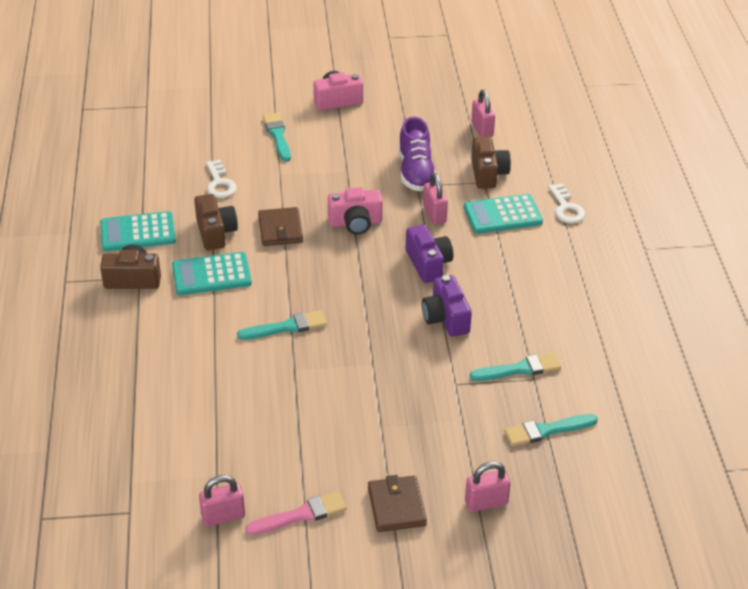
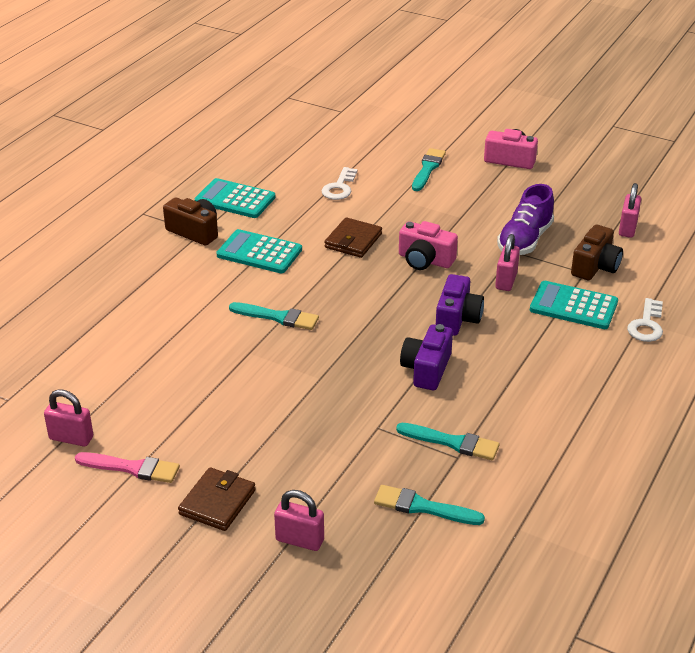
camera: 35 degrees right, 5 degrees down
brown camera [194,194,238,250] -> none

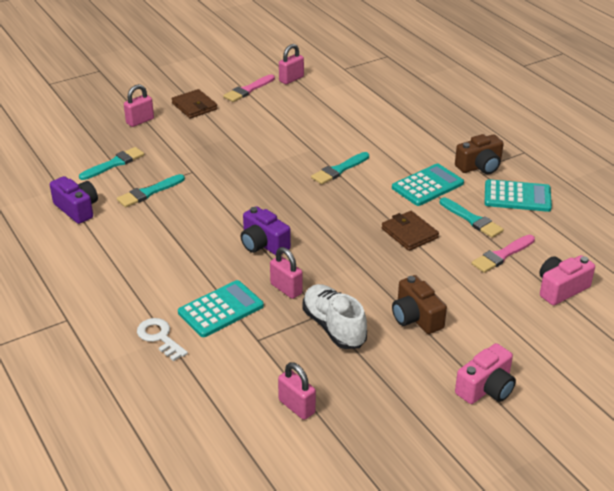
camera: 120 degrees right, 0 degrees up
turquoise calculator [195,178,275,218] -> turquoise calculator turned 45 degrees clockwise [485,179,552,212]
white key [321,167,357,200] -> pink brush [471,235,535,273]
pink camera [399,221,458,270] -> pink camera moved to [539,255,595,305]
purple camera [400,324,453,390] -> purple camera moved to [50,176,98,224]
turquoise brush [412,148,446,191] -> turquoise brush moved to [440,197,504,238]
purple shoe [497,184,554,255] -> white shoe [302,284,367,349]
brown camera [571,225,623,280] -> brown camera moved to [392,275,447,334]

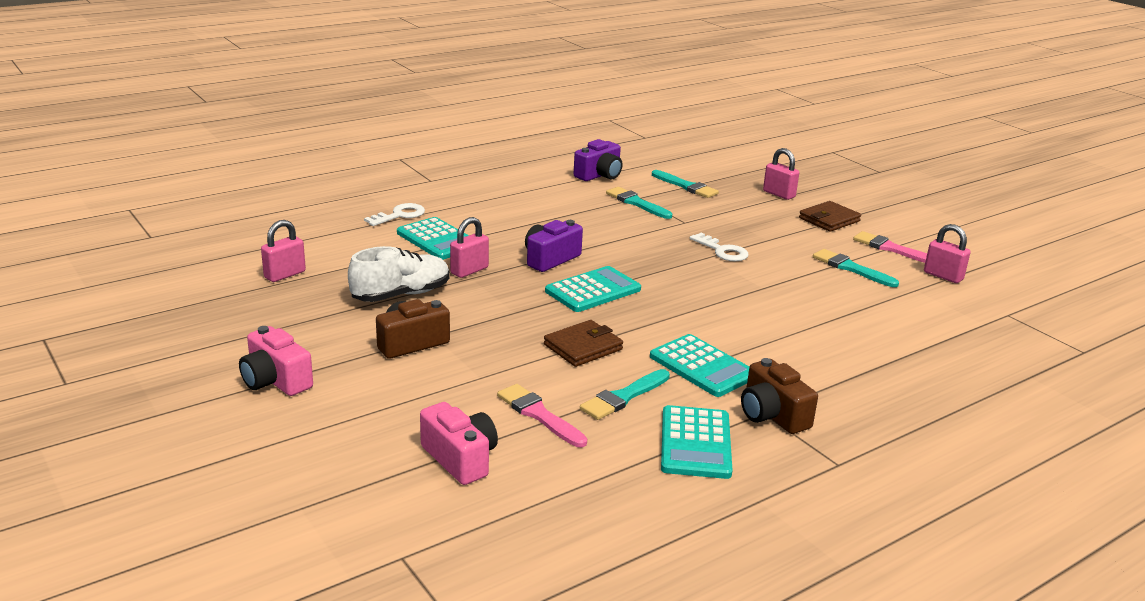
camera: 85 degrees right, 10 degrees down
turquoise brush [311,152,369,185] -> turquoise brush moved to [813,249,899,287]
none -> turquoise calculator [545,266,641,312]
none -> white key [690,233,749,261]

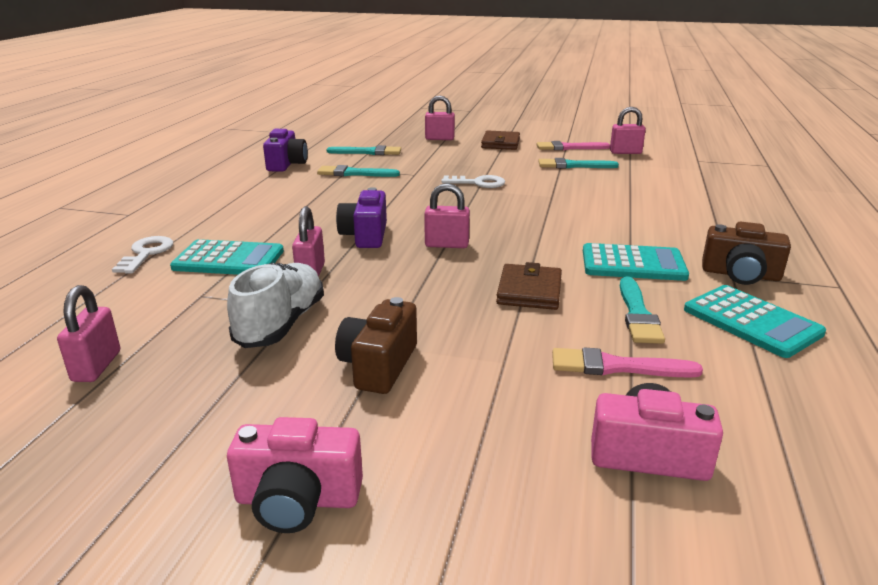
camera: 40 degrees left, 0 degrees up
turquoise calculator [545,266,641,312] -> pink padlock [424,183,470,248]

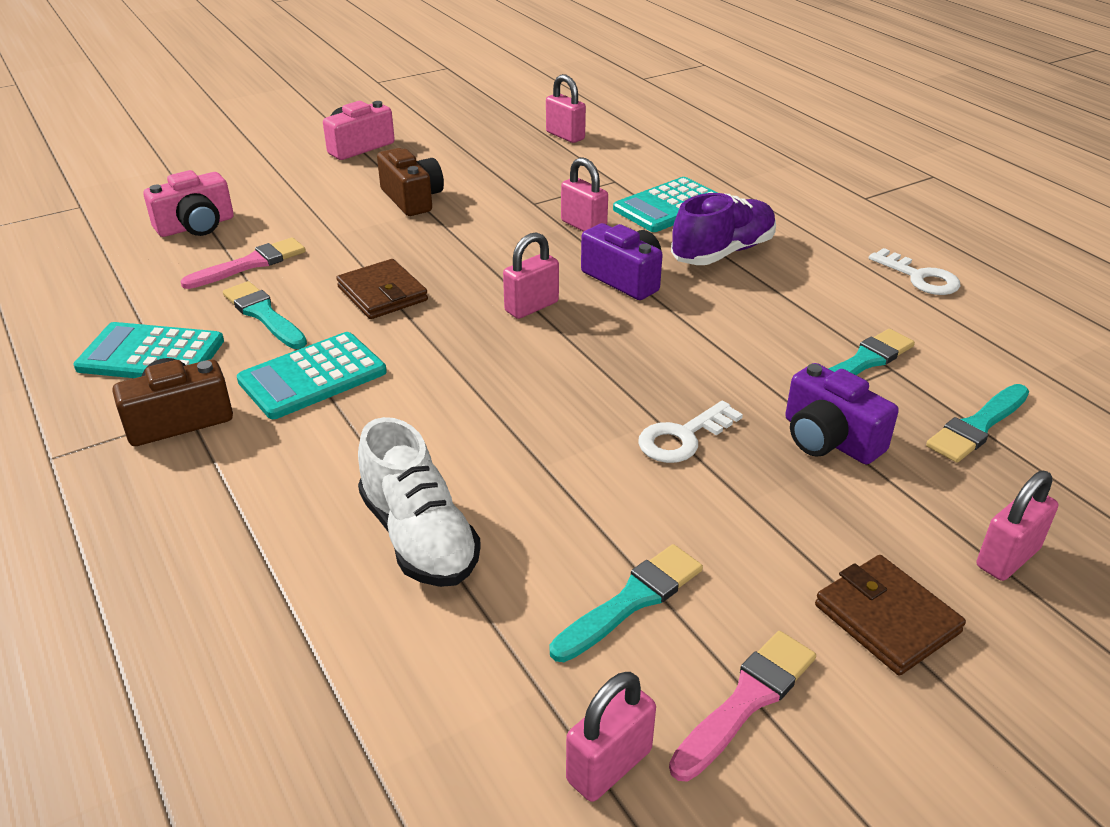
camera: 135 degrees right, 10 degrees up
white key [112,236,173,274] -> white key moved to [869,248,960,295]
white shoe [227,263,324,348] -> white shoe moved to [358,417,481,587]
purple camera [263,129,308,172] -> purple camera moved to [785,363,899,464]
none -> purple shoe [671,193,776,265]

